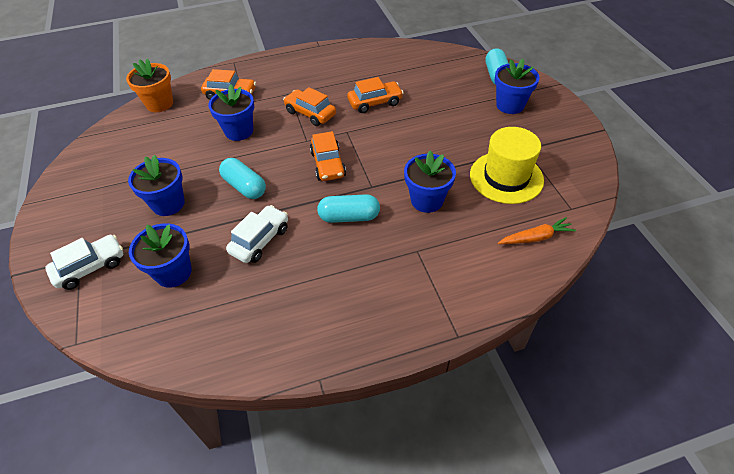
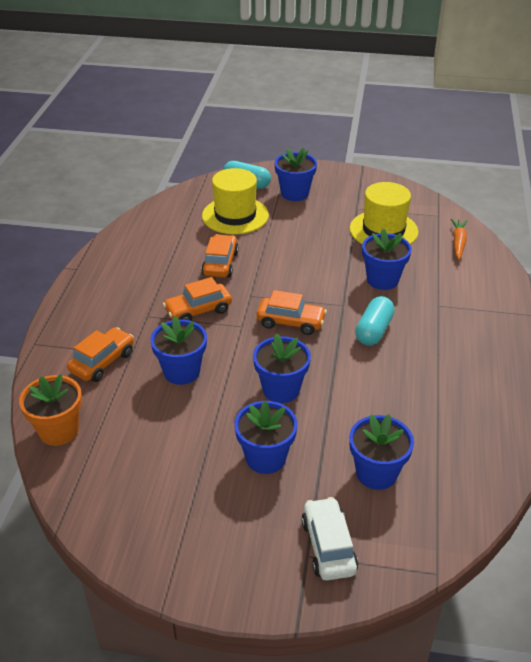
camera: 65 degrees left, 10 degrees down
turquoise capsule [219,158,266,199] -> blue flower pot [253,333,311,403]
white car [226,205,288,263] -> none
none -> yellow hat [202,168,269,235]

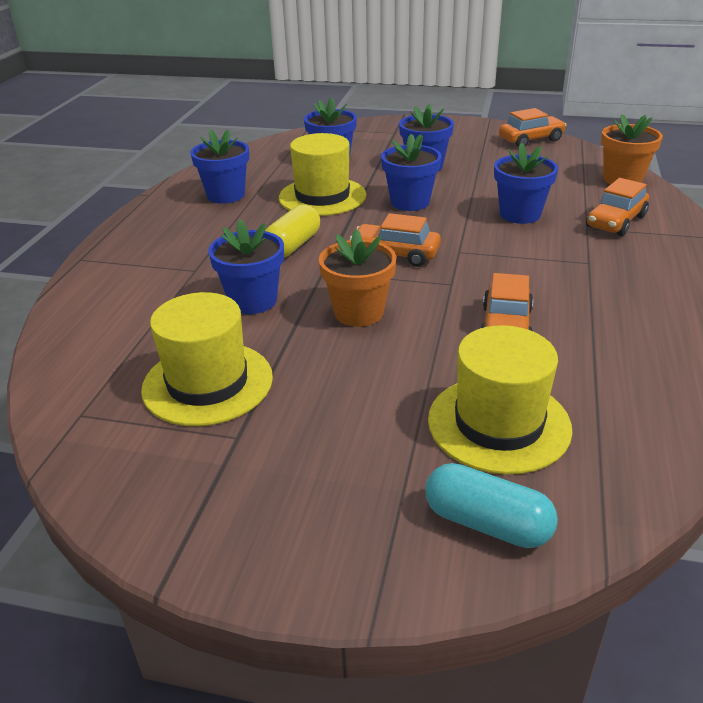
camera: 175 degrees left, 5 degrees down
orange car [163,277,232,321] -> orange car moved to [499,108,566,147]
blue flower pot [275,148,317,201] -> blue flower pot moved to [190,129,249,204]
white car [301,497,358,581] -> none
turquoise capsule [355,296,395,346] -> yellow capsule [265,205,320,257]
orange carrot [451,219,467,260] -> none
none -> yellow hat [279,133,367,216]
none -> orange flower pot [319,229,396,327]

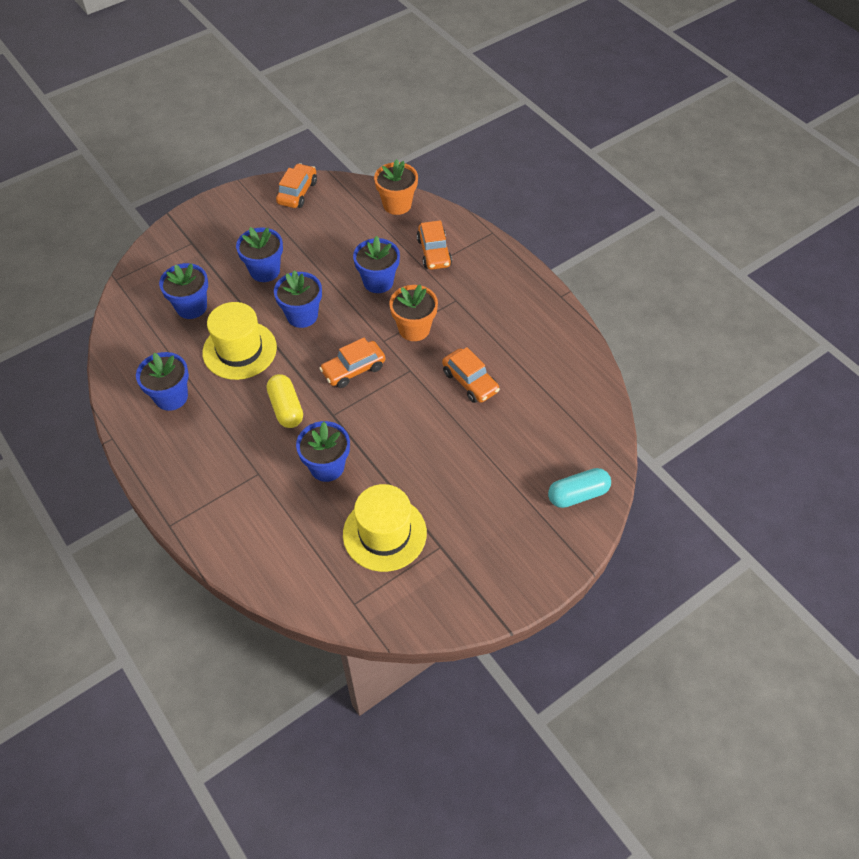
camera: 50 degrees left, 20 degrees up
orange flower pot [319,229,396,327] -> orange flower pot moved to [389,285,438,341]
yellow hat [428,325,572,475] -> none

